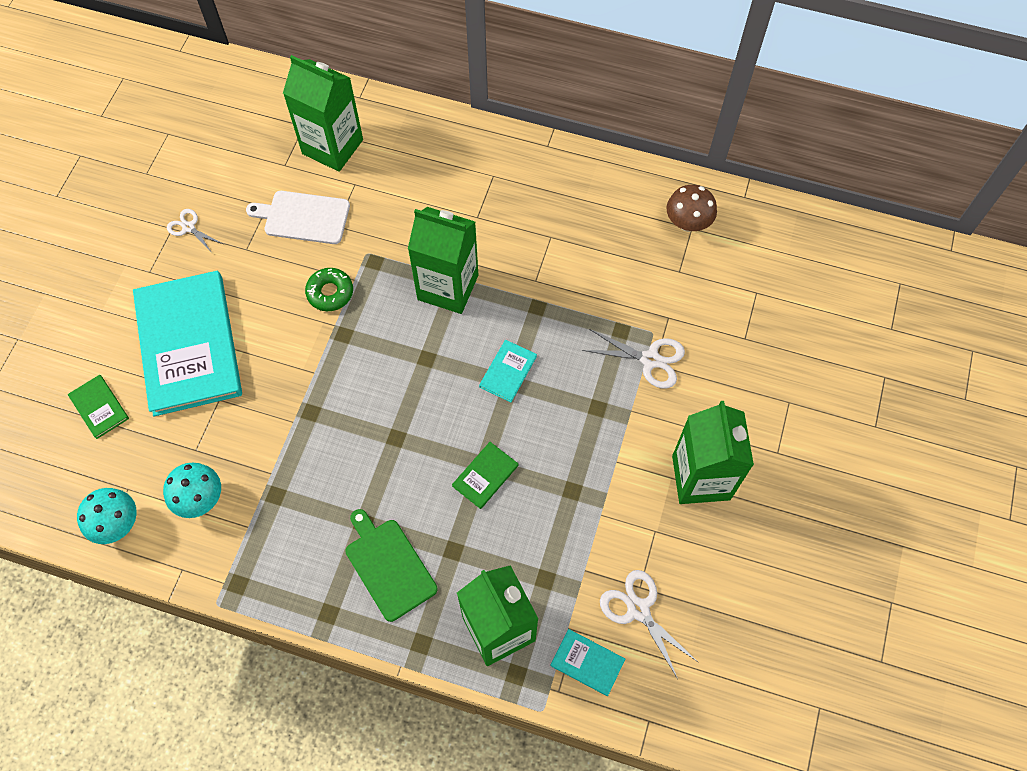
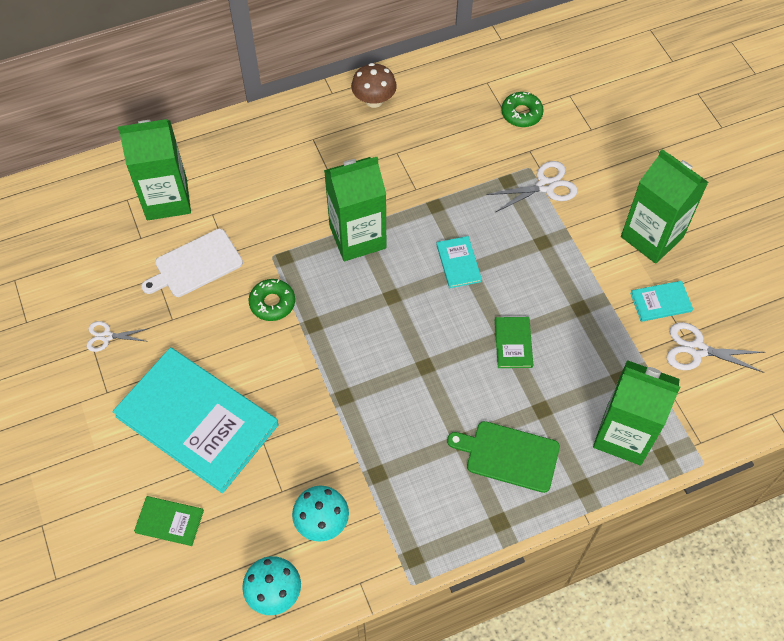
camera: 40 degrees left, 5 degrees down
turquoise book [550,629,625,696] -> turquoise book moved to [630,281,693,322]
brown mushroom [666,185,717,232] -> brown mushroom moved to [351,63,397,108]
none -> green donut [501,92,544,127]

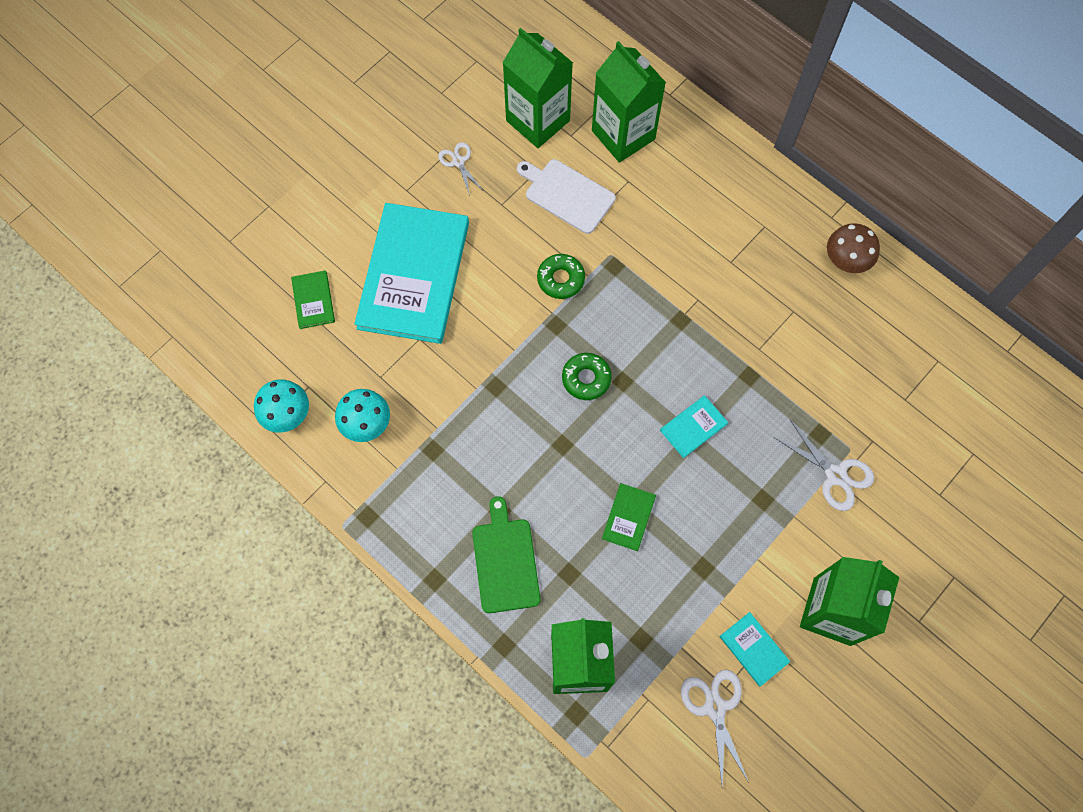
camera: 65 degrees right, 10 degrees up
green carton [324,157,386,261] -> green carton moved to [502,28,573,148]
green book [495,317,533,368] -> green book turned 45 degrees counterclockwise [602,483,656,551]
green donut [501,92,544,127] -> green donut moved to [562,353,612,400]

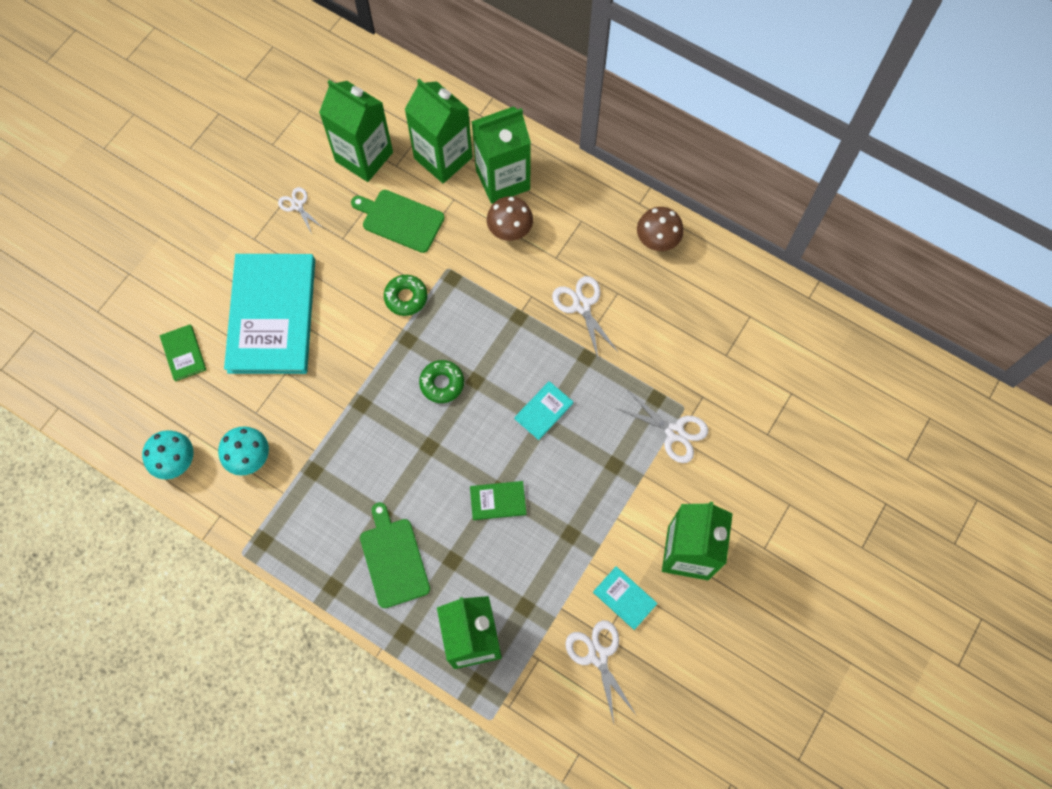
camera: 10 degrees left, 0 degrees up
white cutting board [517,159,616,234] -> green cutting board [351,190,445,253]
green book [602,483,656,551] -> green book turned 75 degrees clockwise [470,481,526,520]
none -> green carton [471,106,531,204]
none -> brown mushroom [487,196,533,241]
none -> white scissors [552,276,619,361]

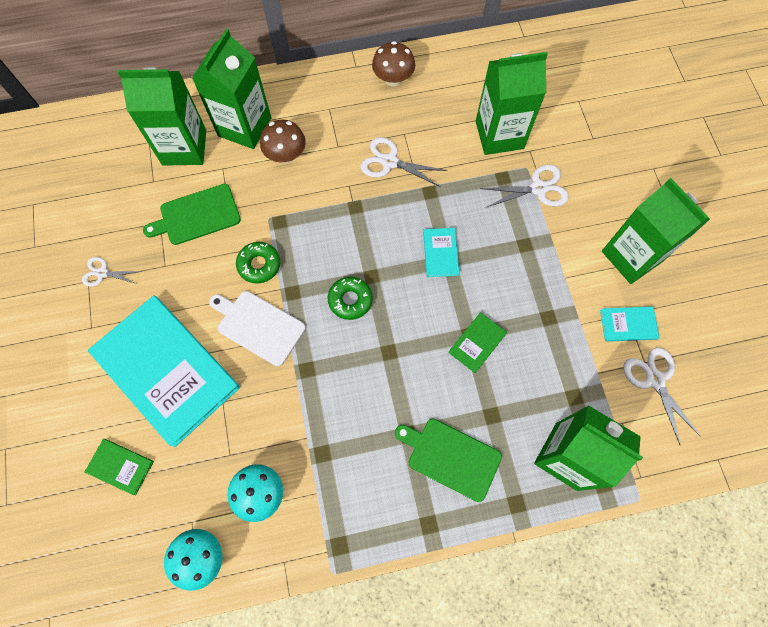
camera: 45 degrees left, 0 degrees up
green carton [319,80,393,182] -> green carton moved to [476,52,548,155]
white scissors [565,620,637,723] -> white scissors turned 45 degrees clockwise [623,347,701,446]
none -> white cutting board [209,291,306,366]

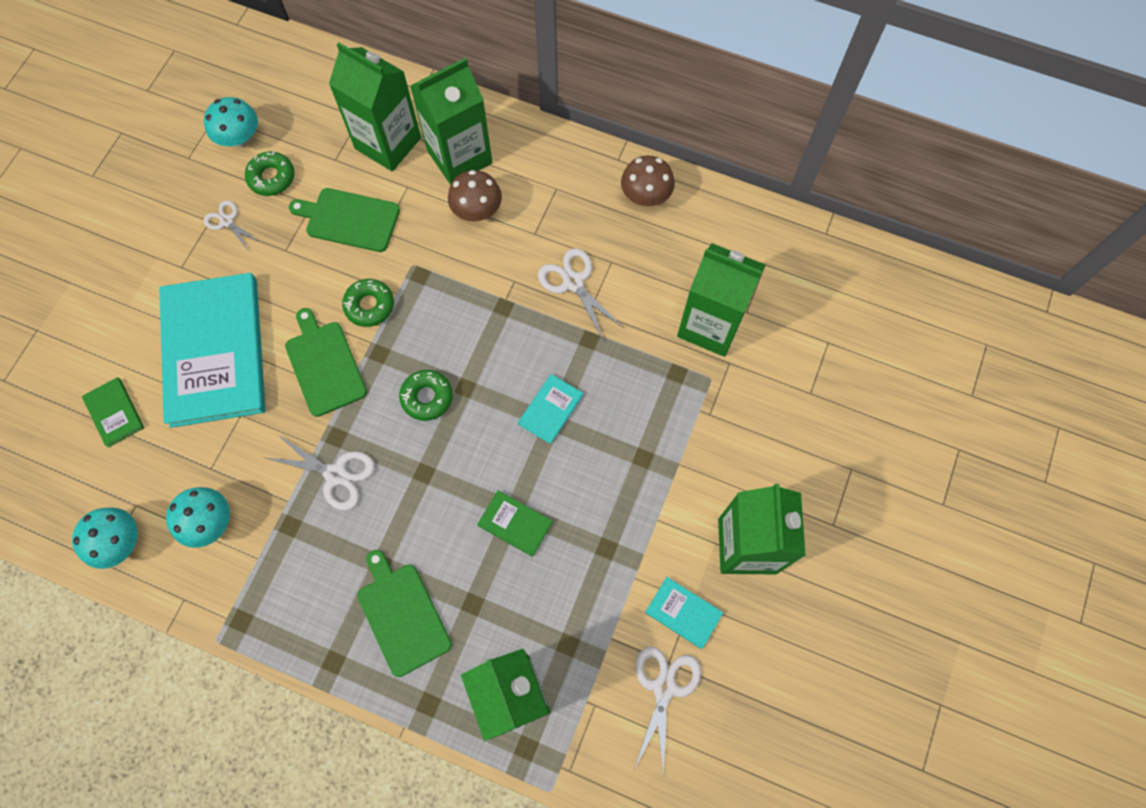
camera: 35 degrees right, 0 degrees up
white cutting board [209,291,306,366] -> green cutting board [285,308,367,417]
green book [448,312,507,373] -> green book turned 45 degrees clockwise [477,490,553,557]
white scissors [480,164,569,208] -> white scissors moved to [263,434,375,511]
none -> turquoise mushroom [204,97,258,148]
none -> green donut [245,151,295,196]

